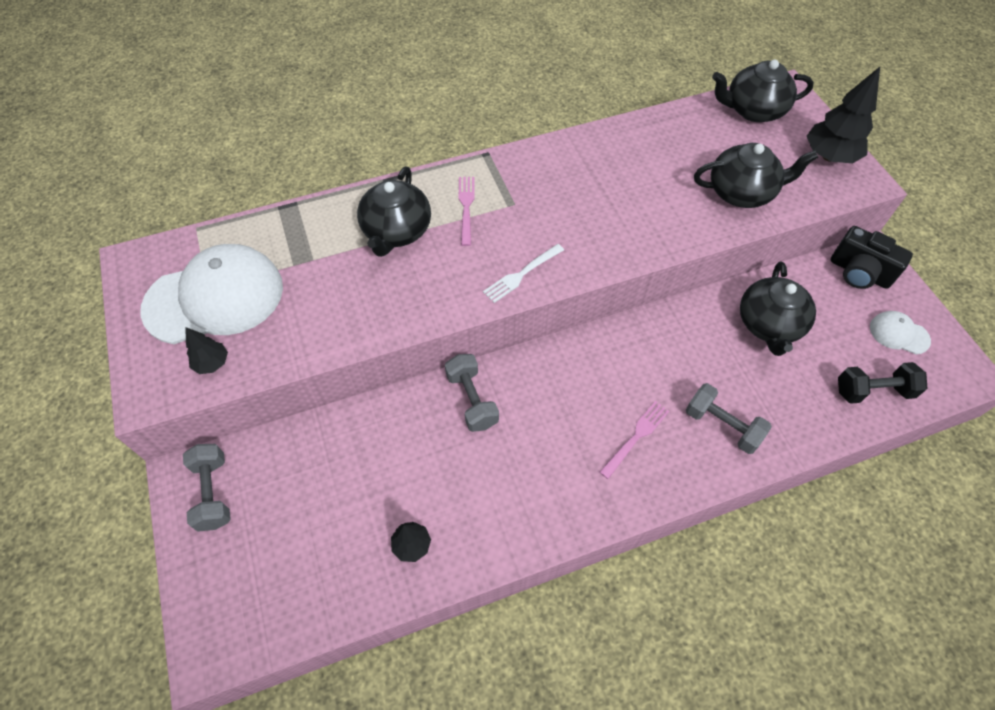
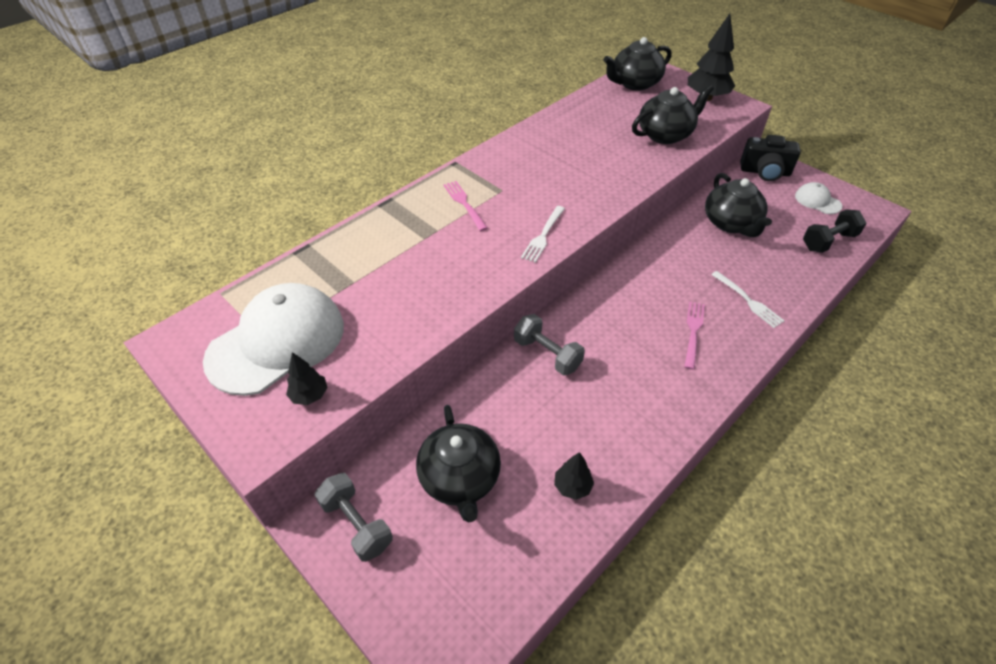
camera: 25 degrees left, 10 degrees down
black teapot [357,167,431,257] -> black teapot moved to [416,405,501,522]
grey dumbbell [686,383,772,454] -> white fork [711,271,784,328]
white cap [870,311,931,355] -> white cap turned 45 degrees clockwise [795,182,842,214]

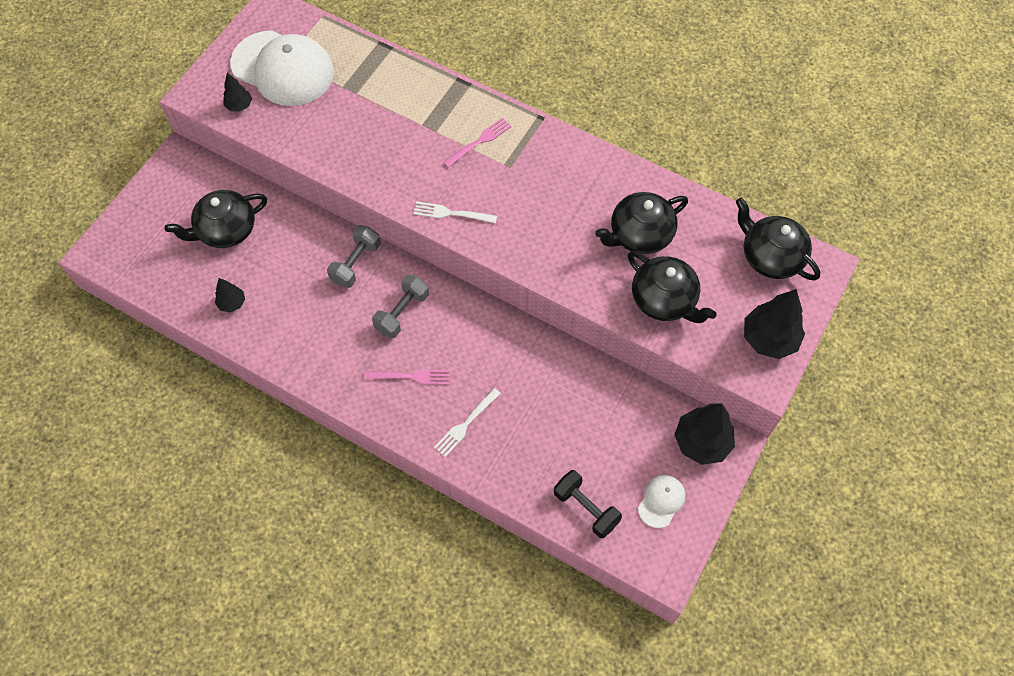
camera: 75 degrees right, 15 degrees up
grey dumbbell [314,473,393,562] -> grey dumbbell moved to [372,274,429,338]
black teapot [705,173,772,237] -> black teapot moved to [595,192,688,254]
black camera [740,135,801,181] -> black tree [674,403,735,465]

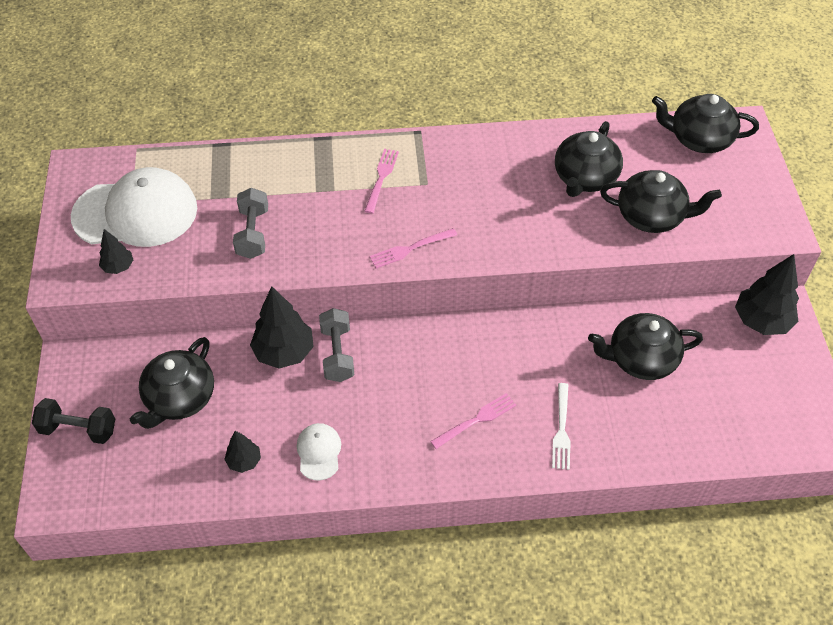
camera: 35 degrees left, 10 degrees down
grey dumbbell [372,274,429,338] -> grey dumbbell moved to [233,188,268,259]
white fork [413,201,497,223] -> pink fork [369,228,457,269]
black dumbbell [554,470,622,538] -> black dumbbell moved to [32,398,115,444]
white cap [638,475,685,528] -> white cap moved to [297,423,341,481]
black tree [744,289,805,359] -> black tree moved to [250,287,314,369]
none -> black teapot [588,313,703,380]

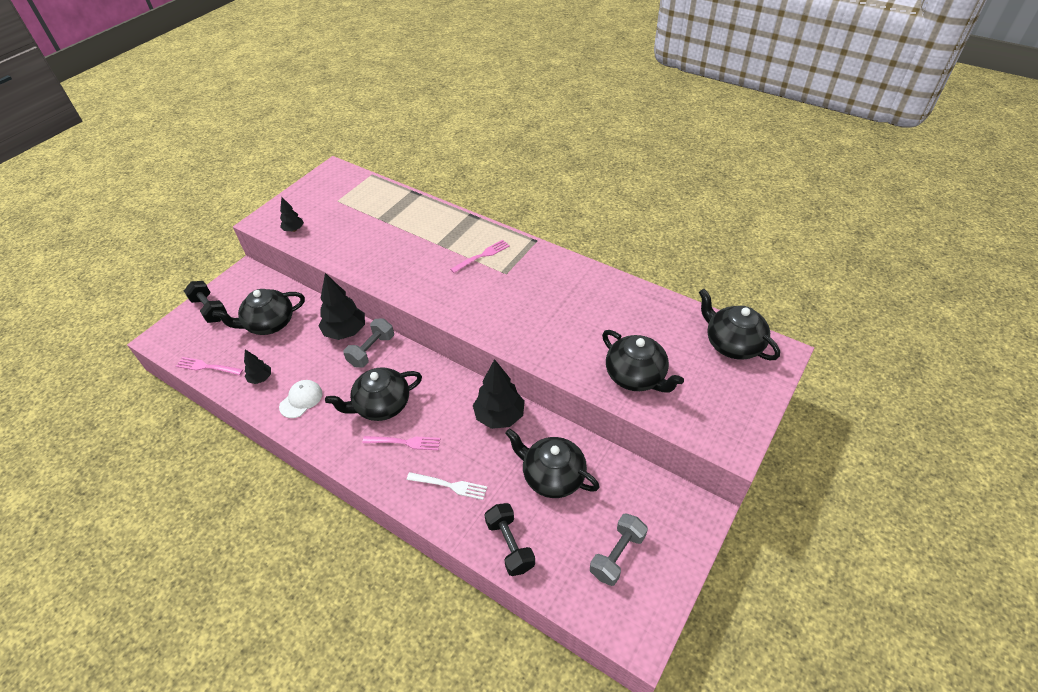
camera: 40 degrees right, 5 degrees down
white cap [71,167,197,247] -> none
grey dumbbell [233,188,268,259] -> grey dumbbell moved to [590,513,648,586]
pink fork [369,228,457,269] -> pink fork moved to [176,357,243,375]
white fork [552,383,571,470] -> white fork turned 120 degrees counterclockwise [407,472,487,500]
black teapot [555,121,623,197] -> black teapot moved to [325,367,422,421]
black tree [735,254,799,335] -> black tree moved to [473,359,525,429]
none -> black dumbbell [485,503,535,576]

